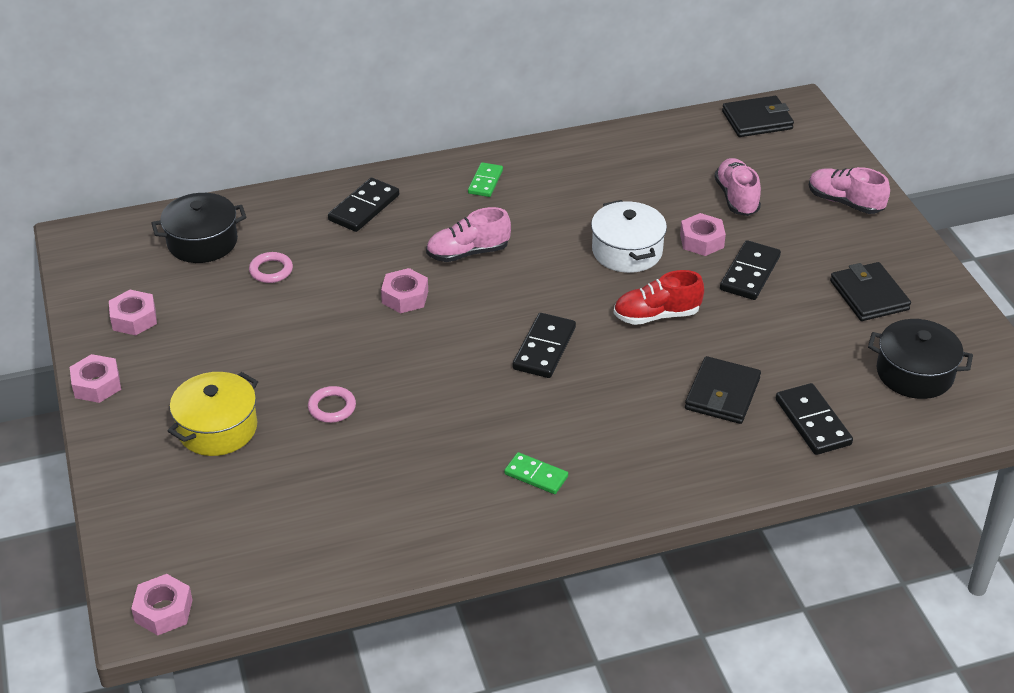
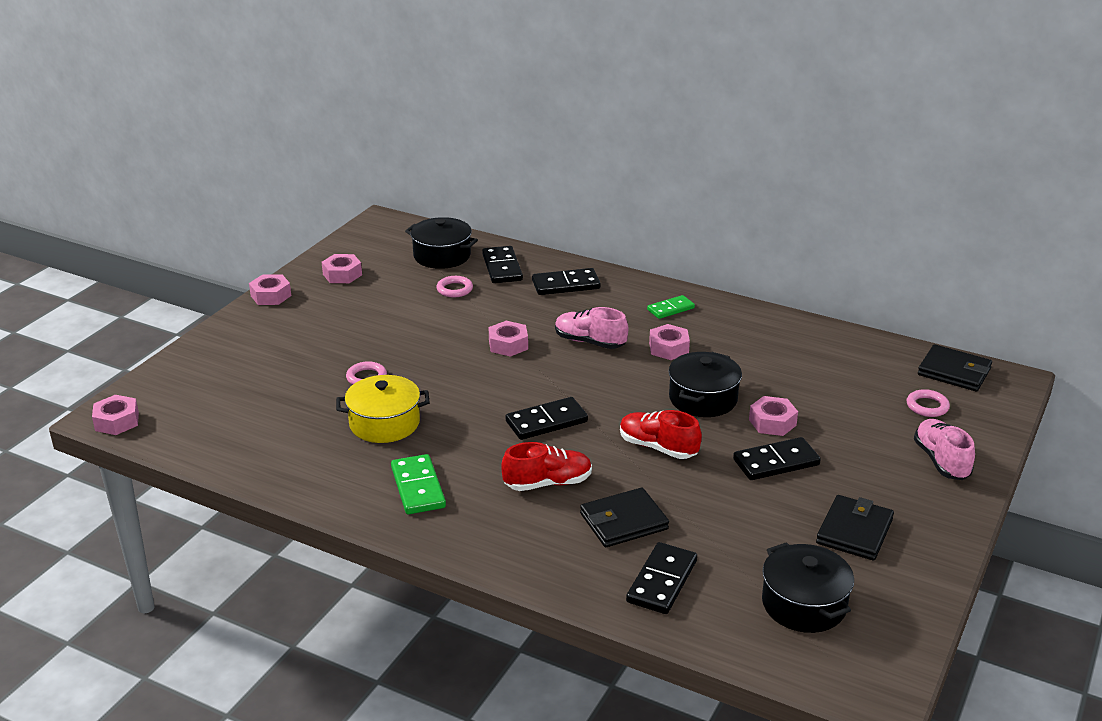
camera: 45 degrees right, 10 degrees down
yellow pot [168,372,258,456] -> yellow pot moved to [336,375,430,443]
green domino [504,452,568,494] -> green domino [391,454,446,514], size x1.51
white pot [591,200,667,273] -> black pot [669,352,742,417]
pink shoe [715,158,761,216] -> none
none -> black domino [482,246,523,283]
none -> red shoe [502,442,592,491]
none -> pink nut [649,324,690,360]
none -> pink ring [906,389,950,417]

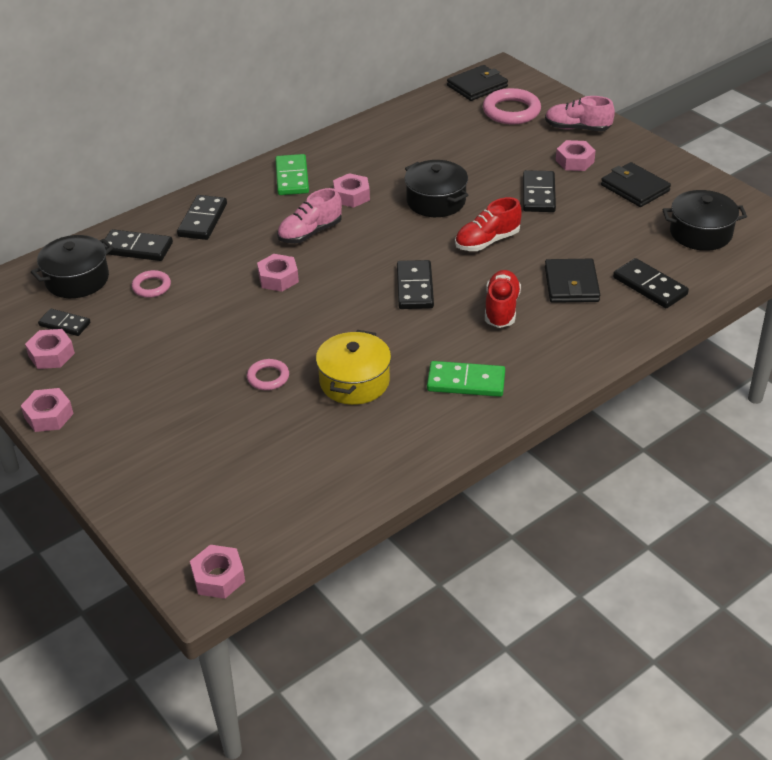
camera: 65 degrees left, 10 degrees up
green domino [647,295,695,319] -> green domino [275,154,309,195], size x1.51
pink nut [749,396,798,436] -> pink nut moved to [556,140,596,171]
pink ring [906,389,950,417] -> pink ring [483,88,541,125], size x1.77
none -> black domino [38,309,90,336]

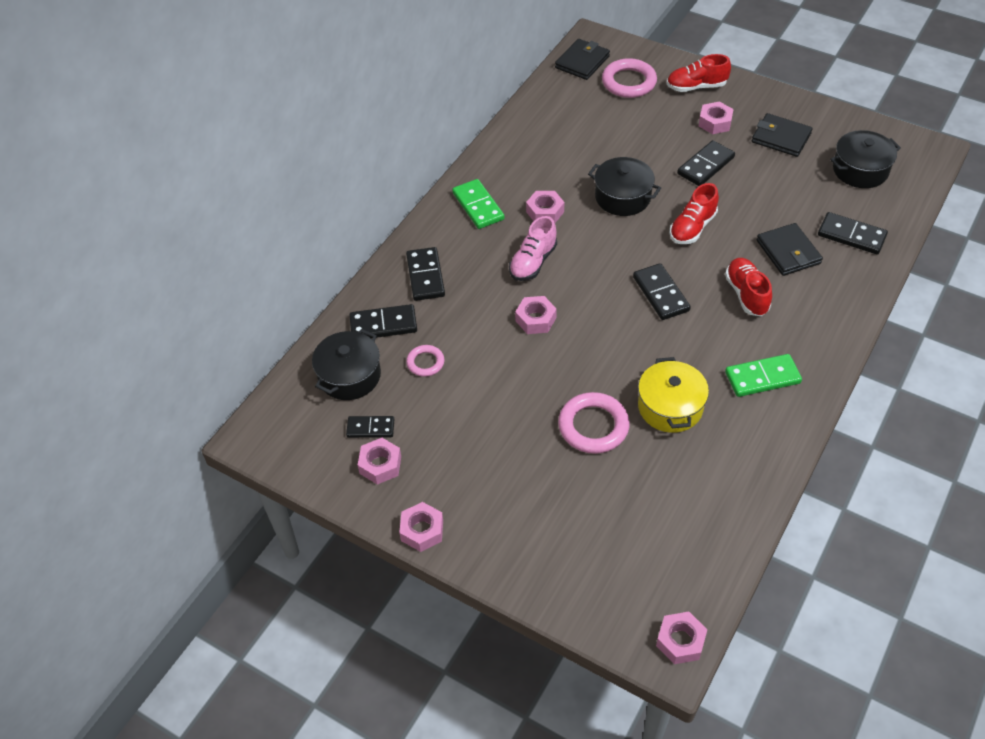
camera: 20 degrees left, 10 degrees up
pink ring [247,359,289,390] -> pink ring [558,392,630,454], size x1.77
black domino [523,170,556,212] -> black domino turned 60 degrees clockwise [677,140,735,186]
pink shoe [545,96,615,131] -> red shoe [667,54,731,92]

